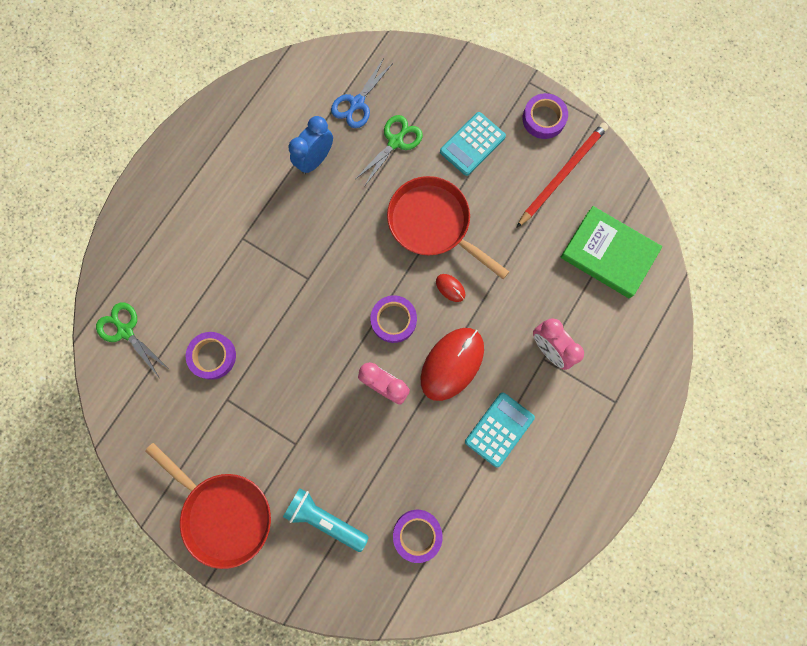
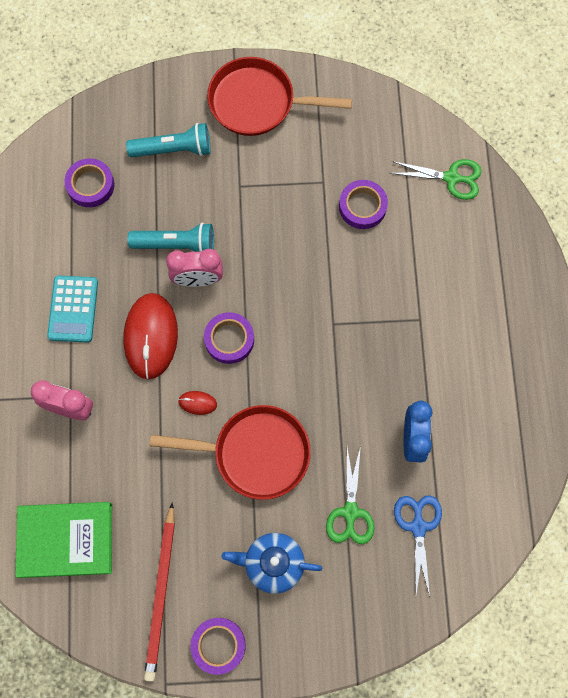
camera: 145 degrees right, 5 degrees down
turquoise calculator [440,112,506,176] -> blue teapot [222,533,322,594]
none -> turquoise flashlight [127,223,214,252]

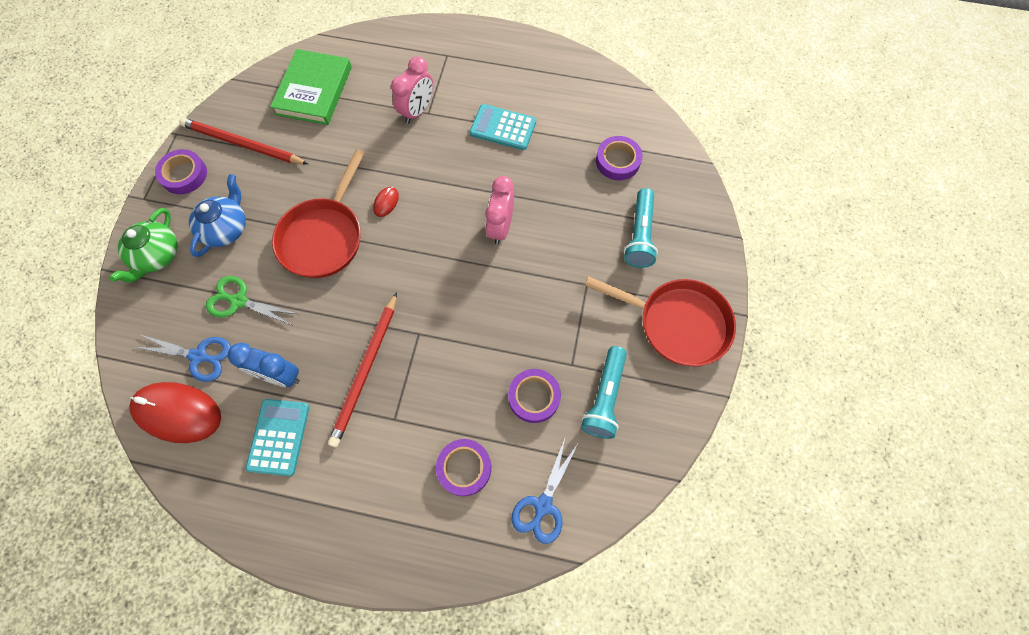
camera: 105 degrees right, 5 degrees down
red mouse [123,293,178,379] -> red mouse moved to [129,382,221,443]
turquoise flashlight [127,223,214,252] -> turquoise flashlight moved to [581,346,627,439]
purple tape [204,312,254,364] -> purple tape moved to [436,439,491,496]
red pan [207,57,352,136] -> red pan turned 90 degrees clockwise [585,276,736,366]
green scissors [390,159,481,200] -> blue scissors [512,439,579,544]
none -> green teapot [109,208,178,283]
none -> turquoise calculator [246,399,309,476]
none -> red pencil [328,292,397,447]

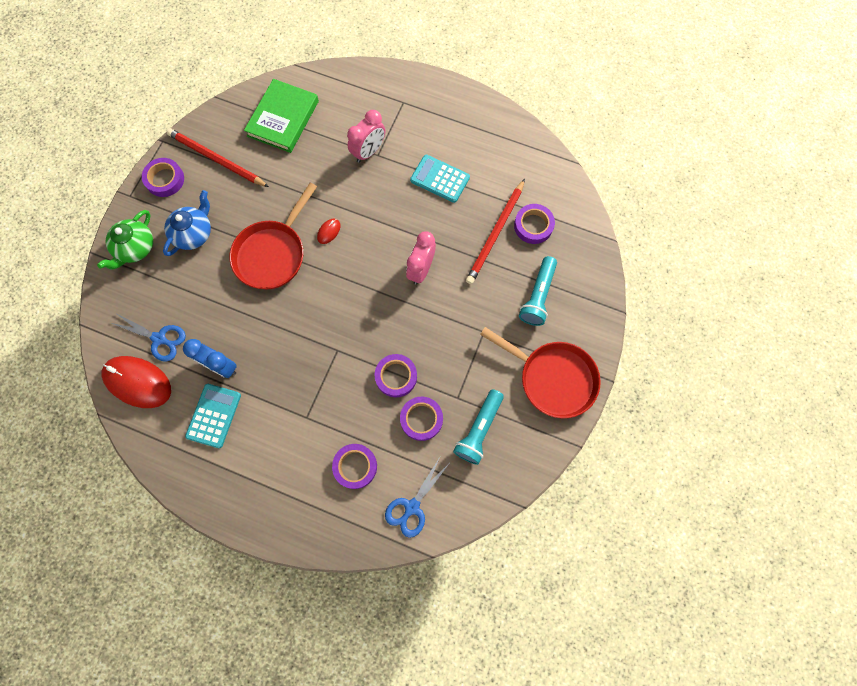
camera: 10 degrees right, 5 degrees up
green scissors [206,276,298,325] -> none
red pencil [328,292,397,447] -> red pencil moved to [466,179,525,284]
none -> purple tape [375,354,417,397]

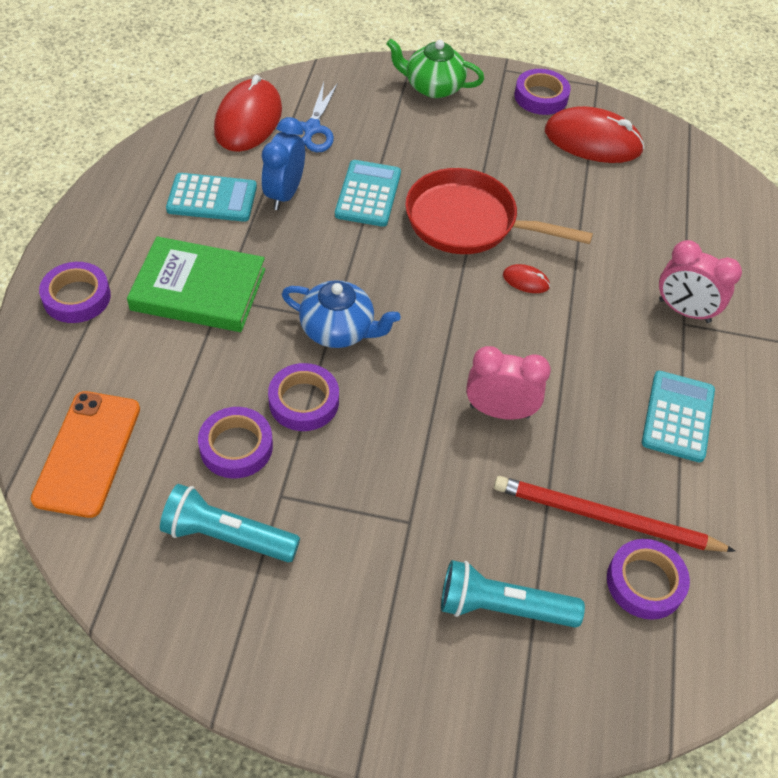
camera: 75 degrees right, 20 degrees down
blue teapot [163,190,211,256] -> blue teapot moved to [282,280,400,348]
red pencil [166,128,269,187] -> red mouse [545,106,644,163]
green book [244,79,319,153] -> green book moved to [127,236,265,332]
purple tape [332,444,377,489] -> purple tape moved to [39,262,111,323]
blue scissors [385,457,449,538] -> orange phone [31,391,140,518]
red pan [480,327,601,419] -> none
none -> turquoise calculator [335,160,401,227]

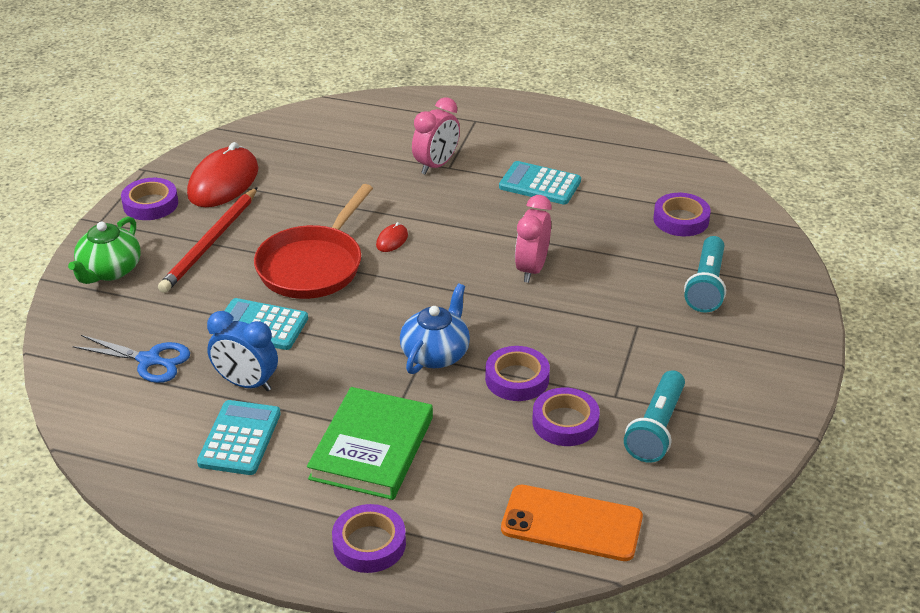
camera: 80 degrees left, 15 degrees down
red mouse [214,75,282,152] -> none
red pencil [494,476,736,552] -> red pencil moved to [158,187,258,293]

